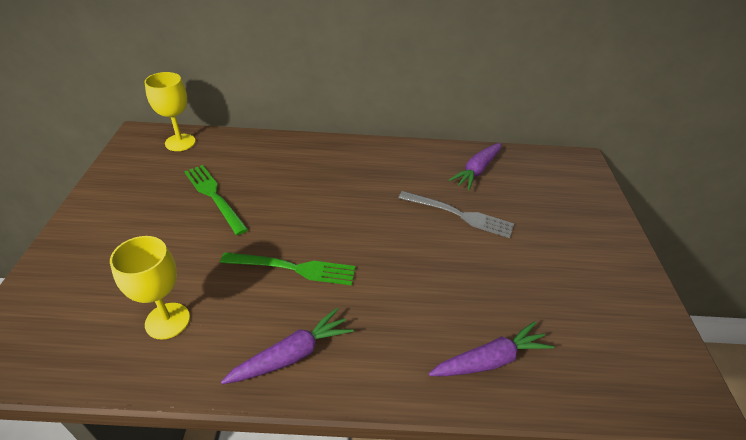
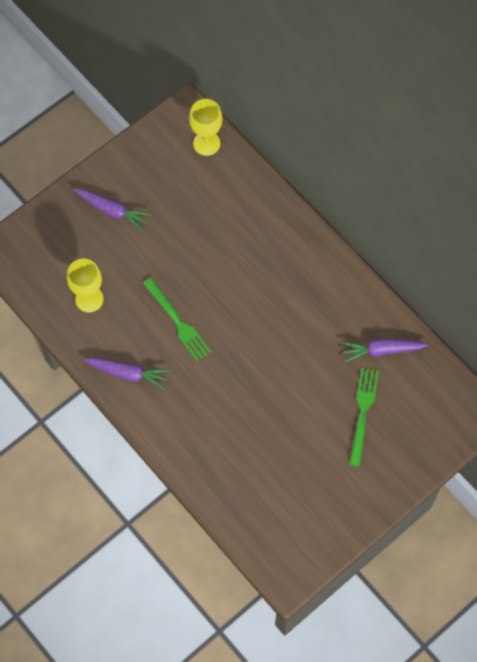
camera: 50 degrees right, 25 degrees up
green fork [184,165,248,235] -> green fork moved to [349,368,379,467]
grey fork [399,191,514,238] -> none
purple carrot [428,321,554,376] -> purple carrot moved to [73,189,152,231]

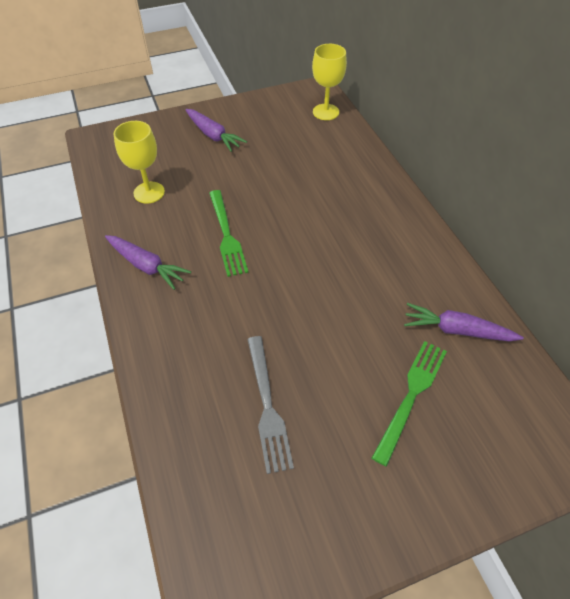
camera: 20 degrees right, 15 degrees down
none -> grey fork [247,336,294,474]

